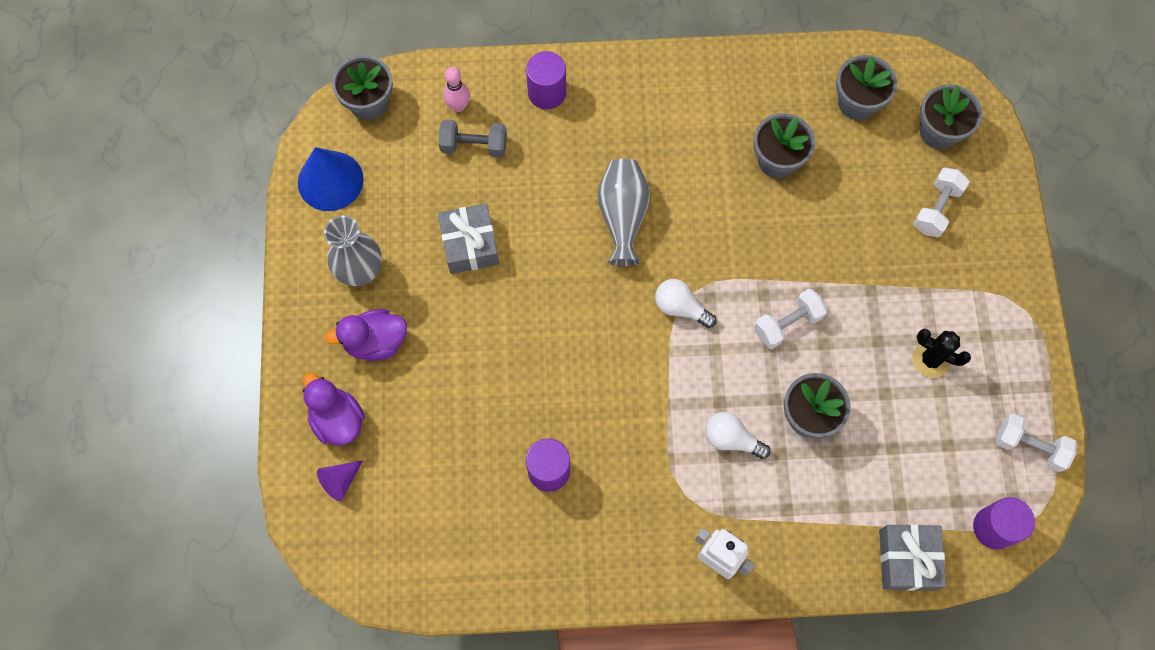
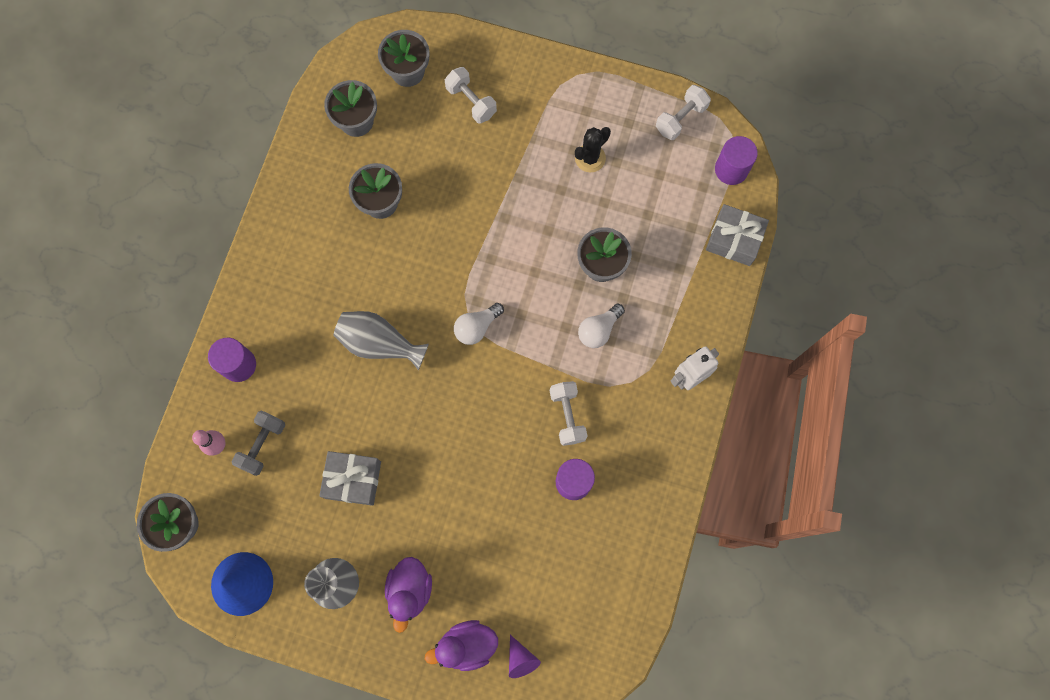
camera: 70 degrees left, 5 degrees up
white dumbbell [754,289,827,349] -> white dumbbell moved to [550,381,587,446]

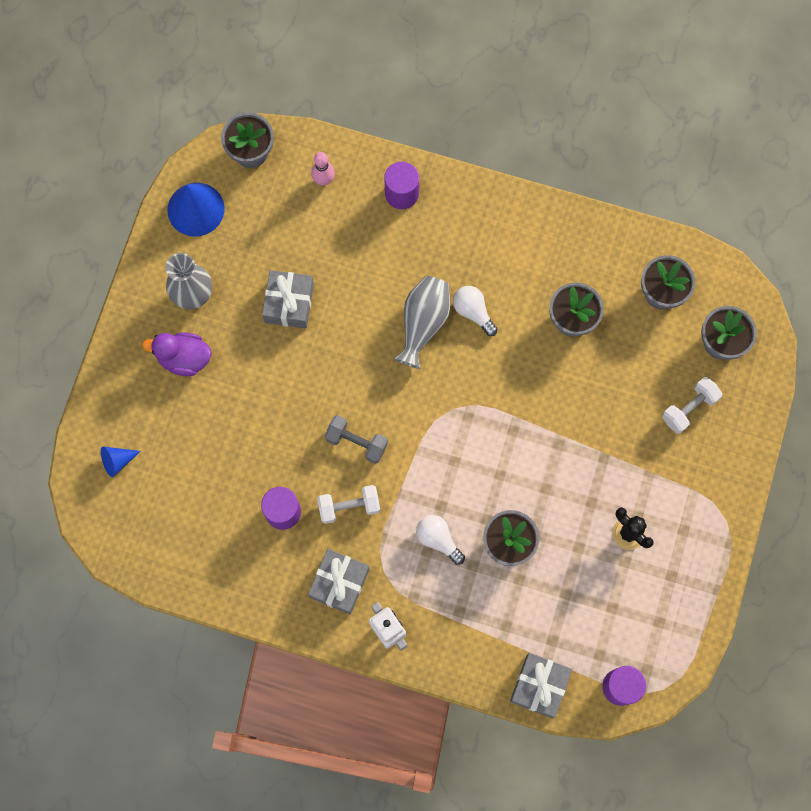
camera: 90 degrees right, 0 degrees up
grey dumbbell [231,410,285,476] -> grey dumbbell moved to [325,415,388,464]
purple duck [425,620,498,671] -> none
white light bulb [454,303,504,345] -> white light bulb moved to [453,286,498,336]
purple cone [509,635,541,678] -> blue cone [101,447,141,477]
white dumbbell [656,85,711,140] -> none
none -> grey gift [308,549,370,615]

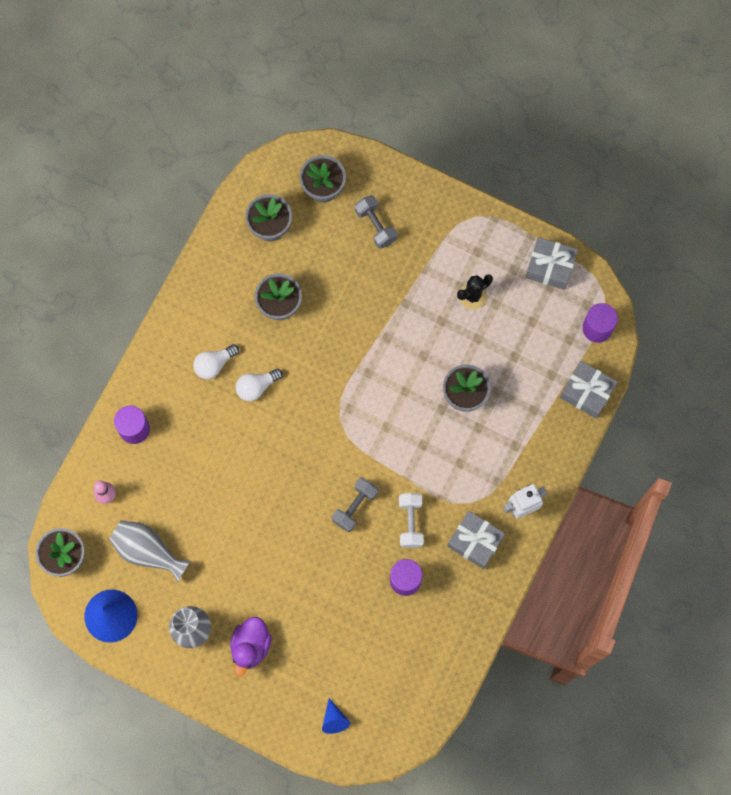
camera: 80 degrees left, 0 degrees up
grey gift [262,270,314,329] -> grey gift moved to [525,237,578,290]
grey vase [394,276,450,369] -> grey vase moved to [109,520,191,583]
white light bulb [416,515,465,565] -> white light bulb moved to [193,344,239,379]
white dumbbell [662,377,722,434] -> grey dumbbell [355,195,397,249]

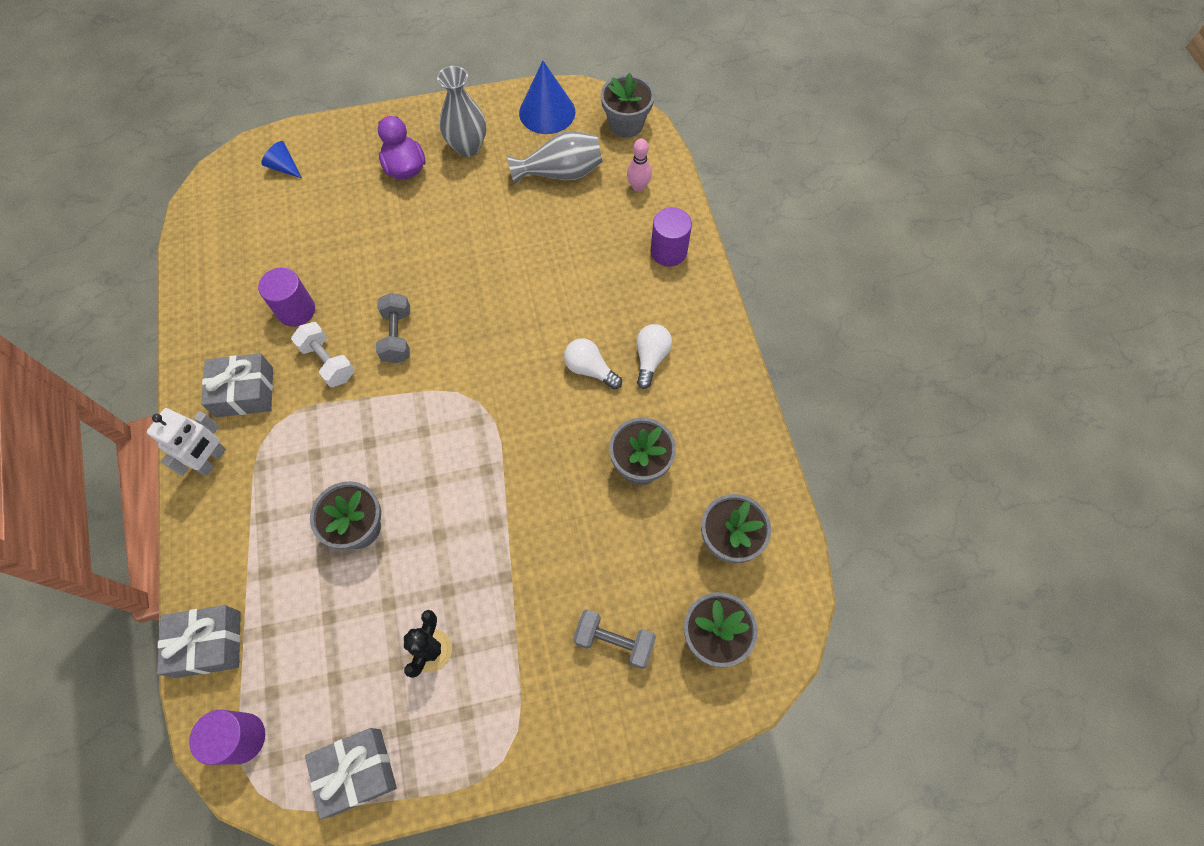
camera: 140 degrees right, 10 degrees down
white light bulb [236,369,283,401] -> white light bulb turned 75 degrees counterclockwise [564,338,622,389]

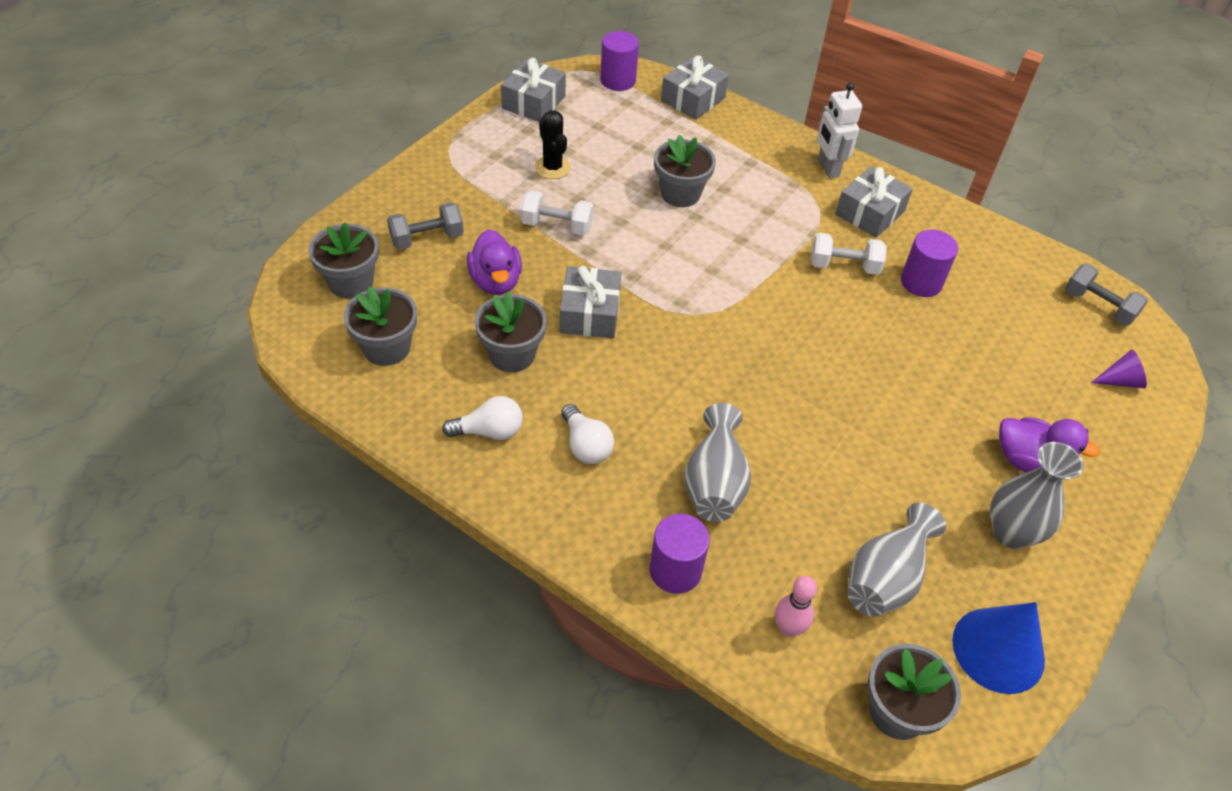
camera: 135 degrees right, 15 degrees down
blue cone [261,141,302,178] -> purple cone [1091,349,1147,389]
grey dumbbell [376,293,410,363] -> grey dumbbell moved to [1065,264,1148,326]
white light bulb [564,338,622,389] -> white light bulb moved to [442,396,523,440]
none -> purple duck [467,229,522,295]
none -> white dumbbell [520,191,594,236]
none -> grey gift [560,266,621,338]
none -> grey vase [684,403,751,522]

